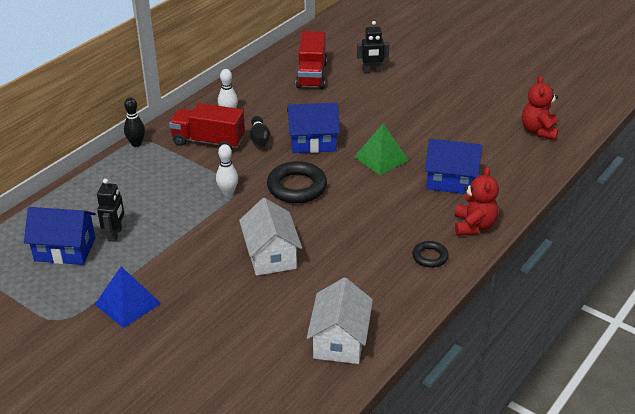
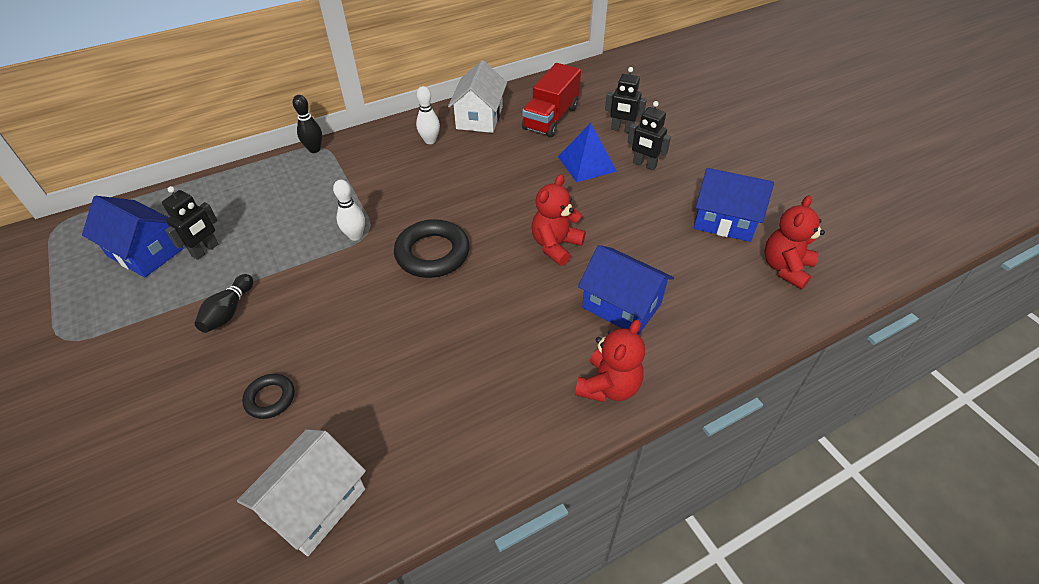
camera: 25 degrees right, 10 degrees up
blue pyramid [94,267,161,328] -> blue pyramid moved to [558,123,617,182]
red truck [169,103,245,150] -> none
white house [239,198,302,276] -> white house moved to [448,60,507,133]
black bowling pin [250,116,270,147] -> black bowling pin moved to [194,274,253,333]
blue house [287,103,340,153] -> blue house moved to [693,168,774,242]
green pyramid [354,124,409,175] -> red teddy bear [531,174,586,266]
black ring [412,241,449,268] -> black ring moved to [242,374,294,419]
none -> black robot [627,101,671,170]

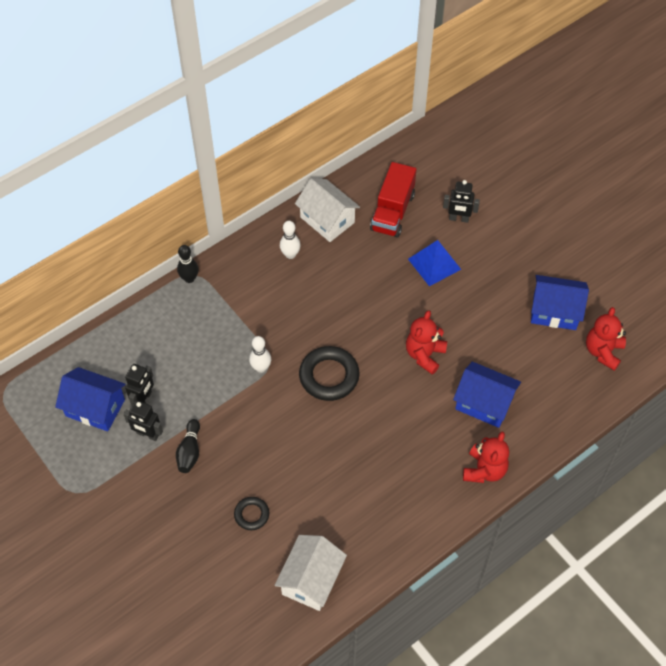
camera: 10 degrees left, 10 degrees up
white house [448,60,507,133] -> white house turned 45 degrees counterclockwise [295,178,360,242]
black robot [627,101,671,170] -> black robot moved to [124,400,163,441]

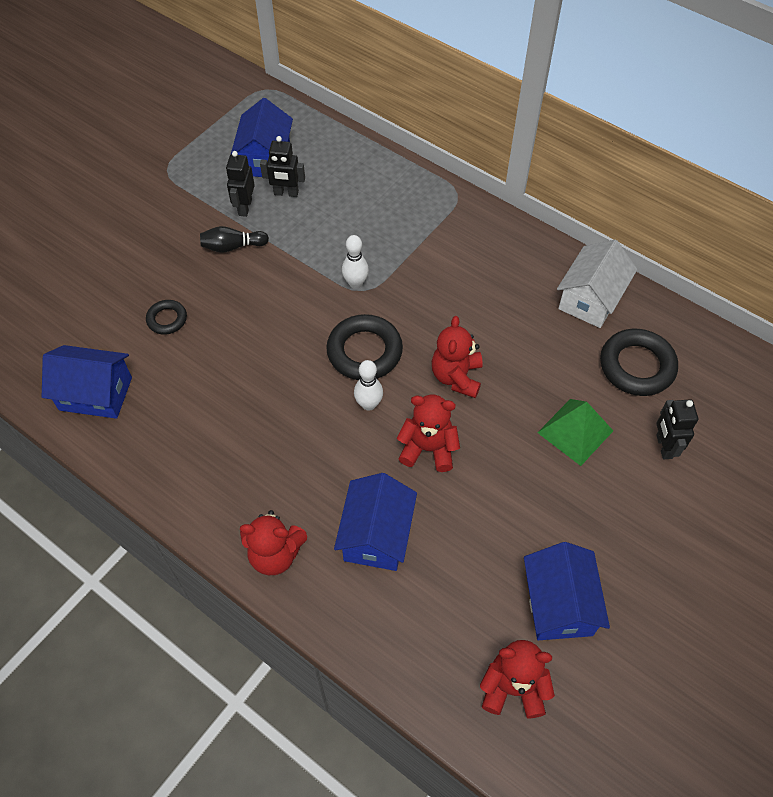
camera: 75 degrees right, 0 degrees up
black bowling pin [177,245,199,283] -> none
white house [275,535,347,611] -> blue house [42,345,132,419]
white bowling pin [280,221,301,259] -> white bowling pin moved to [354,360,383,411]
red truck [370,162,416,237] -> black ring [600,329,678,396]
blue pyramid [408,240,461,286] -> green pyramid [537,399,613,466]
none -> red teddy bear [432,316,483,398]

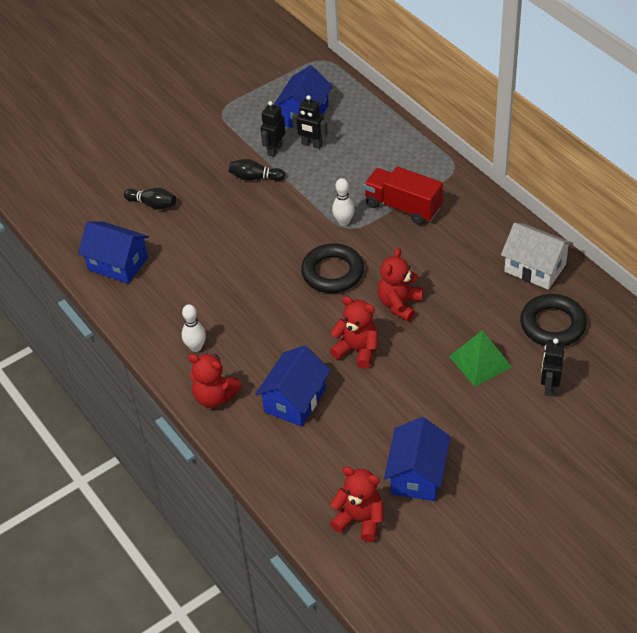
camera: 20 degrees right, 10 degrees down
black ring [146,300,187,335] -> none
white bowling pin [354,360,383,411] -> white bowling pin moved to [182,304,206,352]
white house [557,240,637,328] -> white house turned 75 degrees clockwise [501,223,573,290]
none -> black bowling pin [124,188,176,210]
none -> red truck [364,166,443,225]

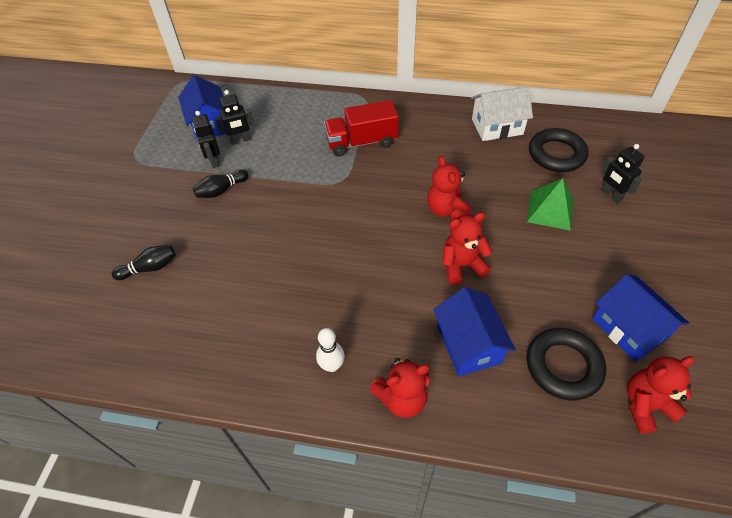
camera: 45 degrees left, 5 degrees up
blue house [78,221,149,284] -> none
black ring [301,243,364,293] -> black ring moved to [527,328,606,400]
white bowling pin [332,178,355,226] -> none

